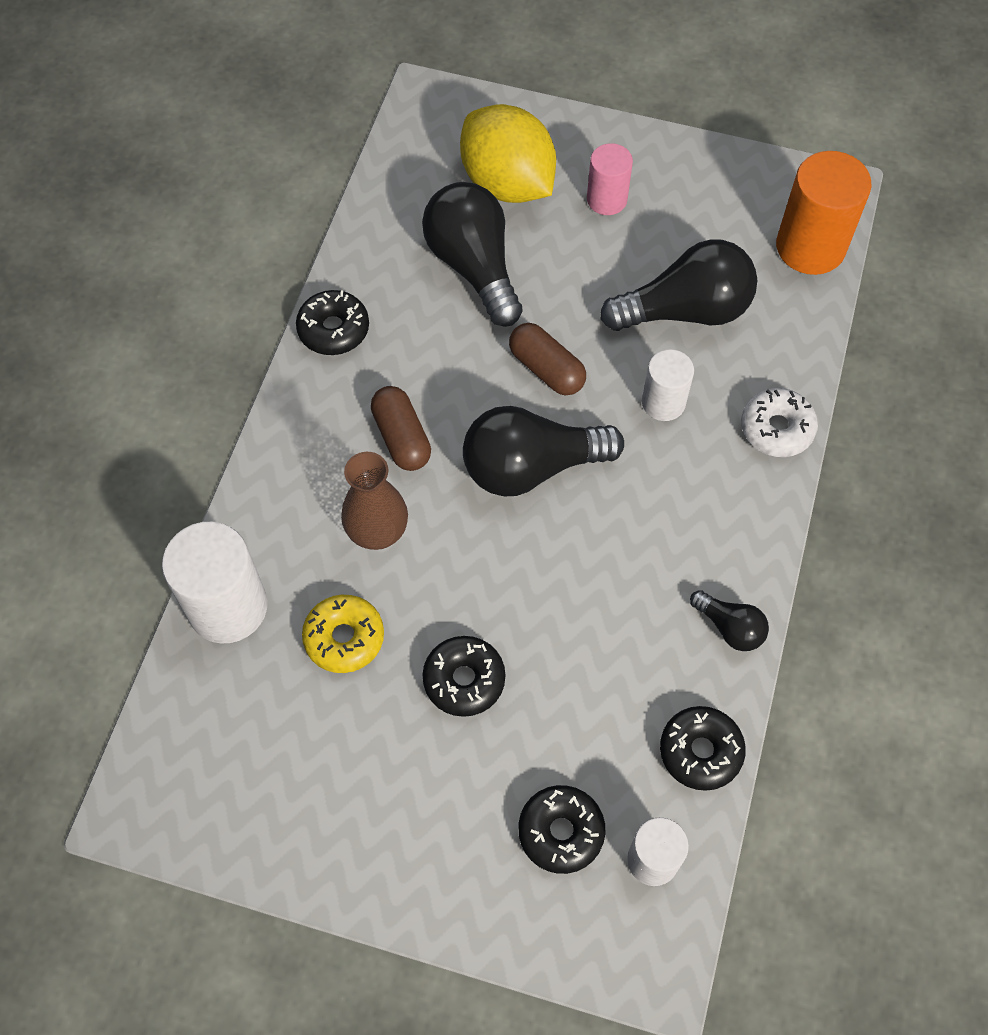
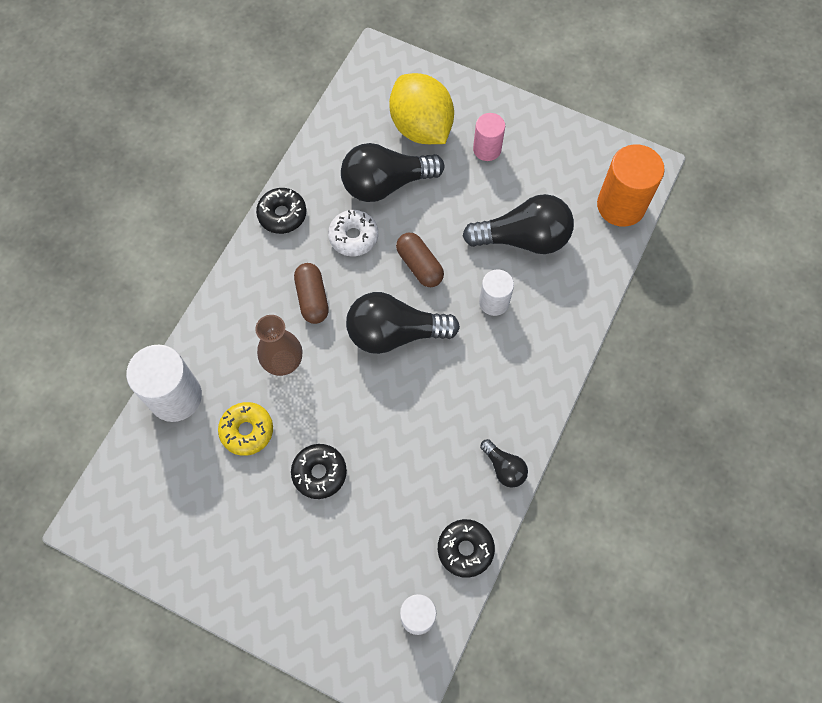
camera: 10 degrees right, 5 degrees up
black light bulb [422,182,523,327] -> black light bulb turned 90 degrees counterclockwise [341,143,444,202]
black donut [518,785,605,874] -> none
white donut [741,388,818,457] -> white donut moved to [328,210,378,256]

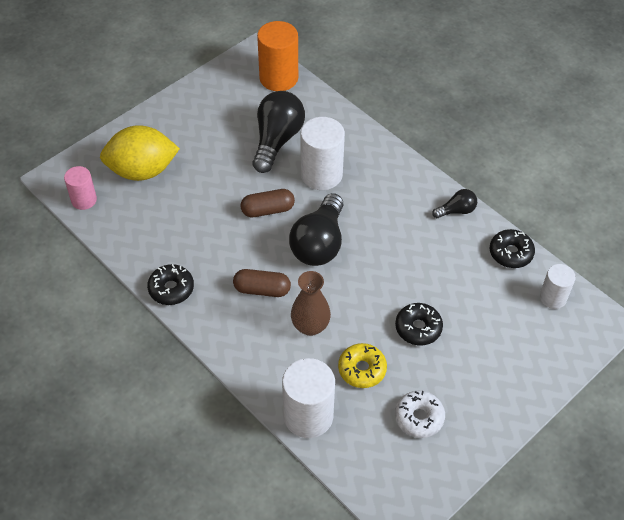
camera: 70 degrees left, 15 degrees down
white donut [328,210,378,256] -> white donut moved to [395,391,445,438]
black light bulb [341,143,444,202] -> none
pink cylinder [473,113,505,161] -> pink cylinder moved to [64,166,97,210]
white cylinder [479,269,514,316] -> white cylinder [301,117,345,190], size x1.69

